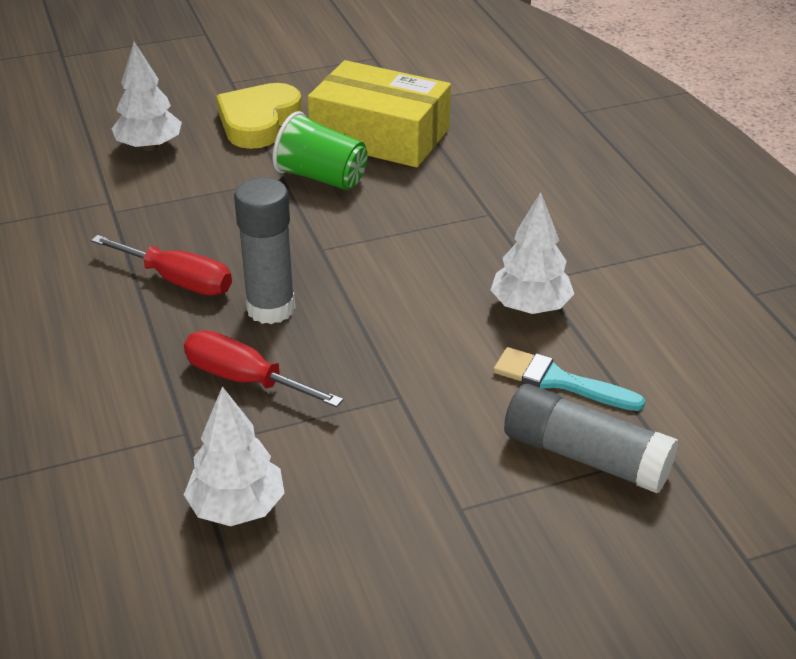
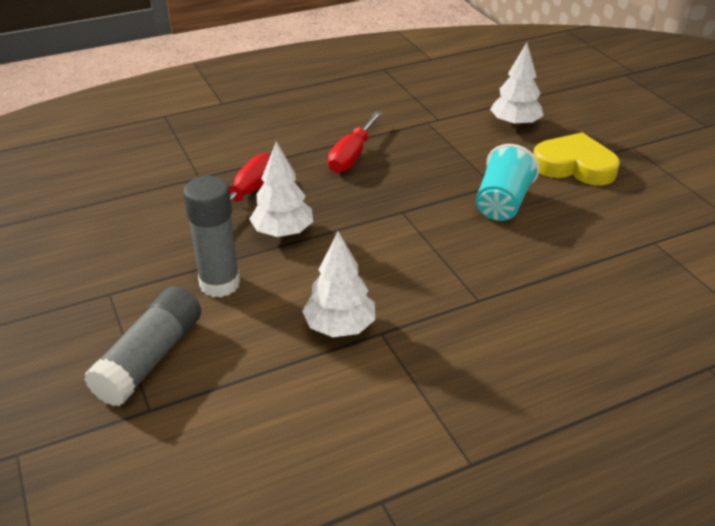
camera: 85 degrees right, 0 degrees up
white tree [184,386,285,526] -> white tree moved to [249,141,313,237]
grey glue stick [234,177,295,324] -> grey glue stick moved to [183,176,240,297]
green cup [273,111,368,190] -> turquoise cup [476,144,540,221]
yellow box [308,60,451,167] -> none
turquoise brush [493,347,645,411] -> none

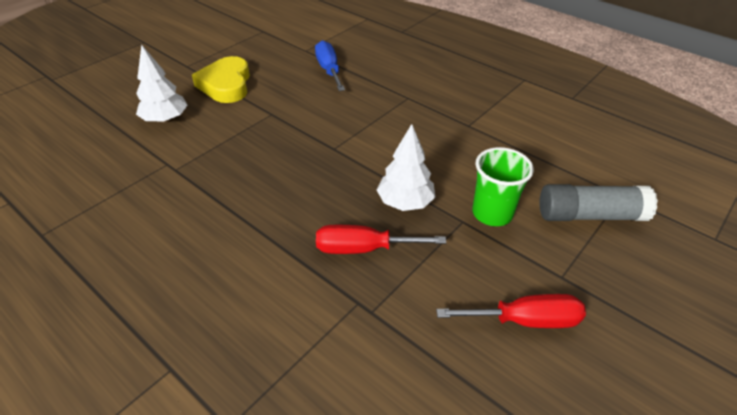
camera: 115 degrees left, 5 degrees up
grey glue stick [183,176,240,297] -> green cup [472,147,534,226]
white tree [302,231,375,337] -> none
red screwdriver [328,111,382,173] -> red screwdriver moved to [436,294,586,328]
turquoise cup [476,144,540,221] -> none
none -> blue screwdriver [315,40,345,91]

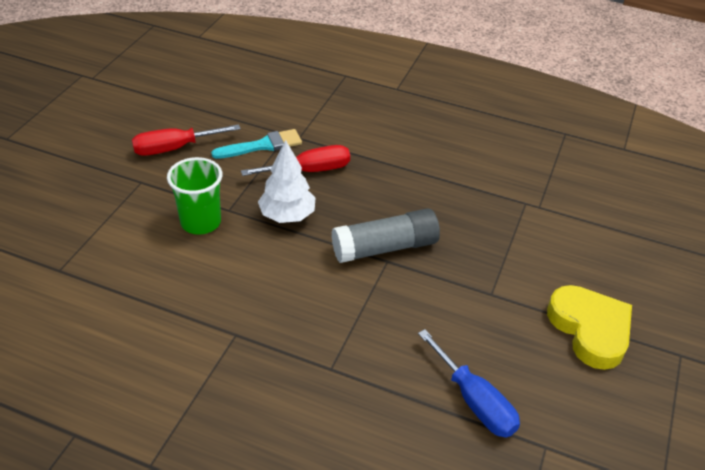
camera: 160 degrees right, 0 degrees up
white tree [136,44,188,123] -> none
grey glue stick [540,184,658,221] -> grey glue stick moved to [332,208,440,263]
none -> turquoise brush [211,129,302,159]

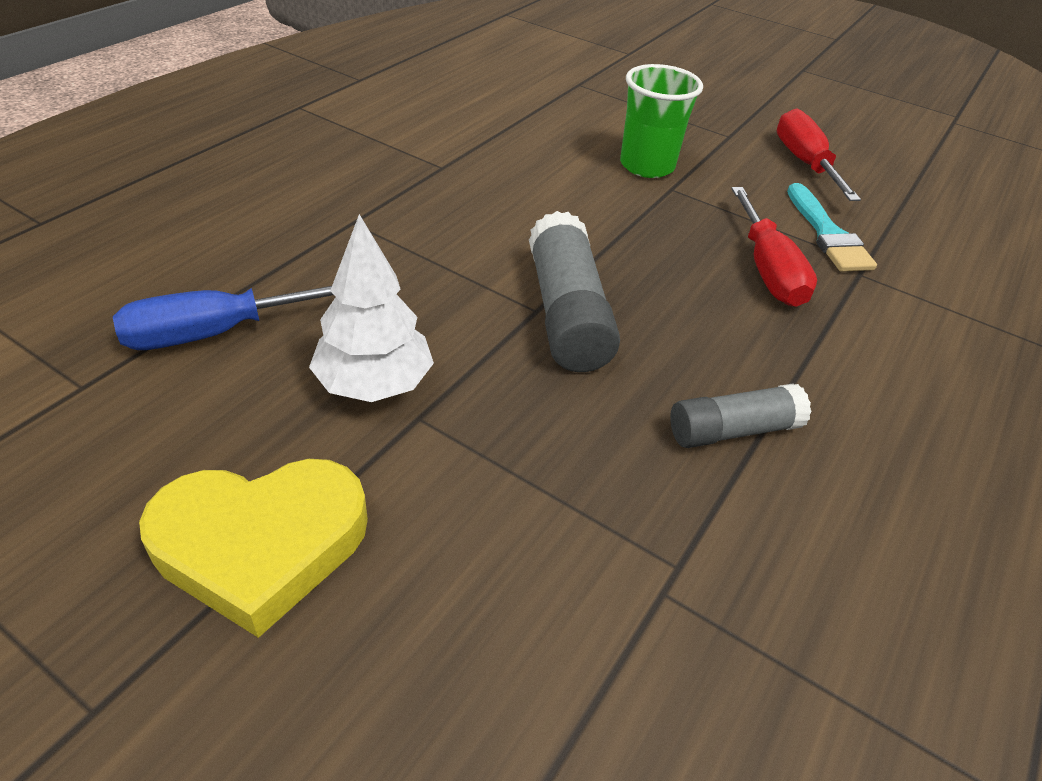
camera: 100 degrees right, 0 degrees up
white tree [258,140,316,223] -> white tree moved to [309,214,434,402]
none -> grey glue stick [670,384,811,448]

